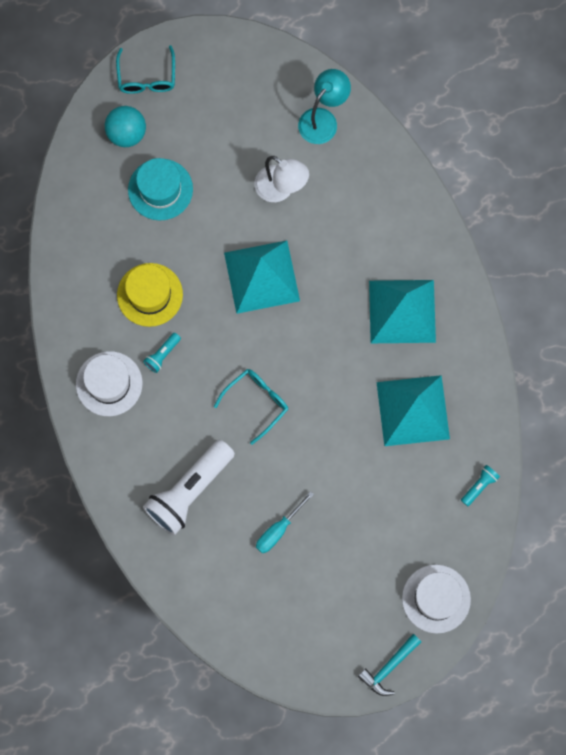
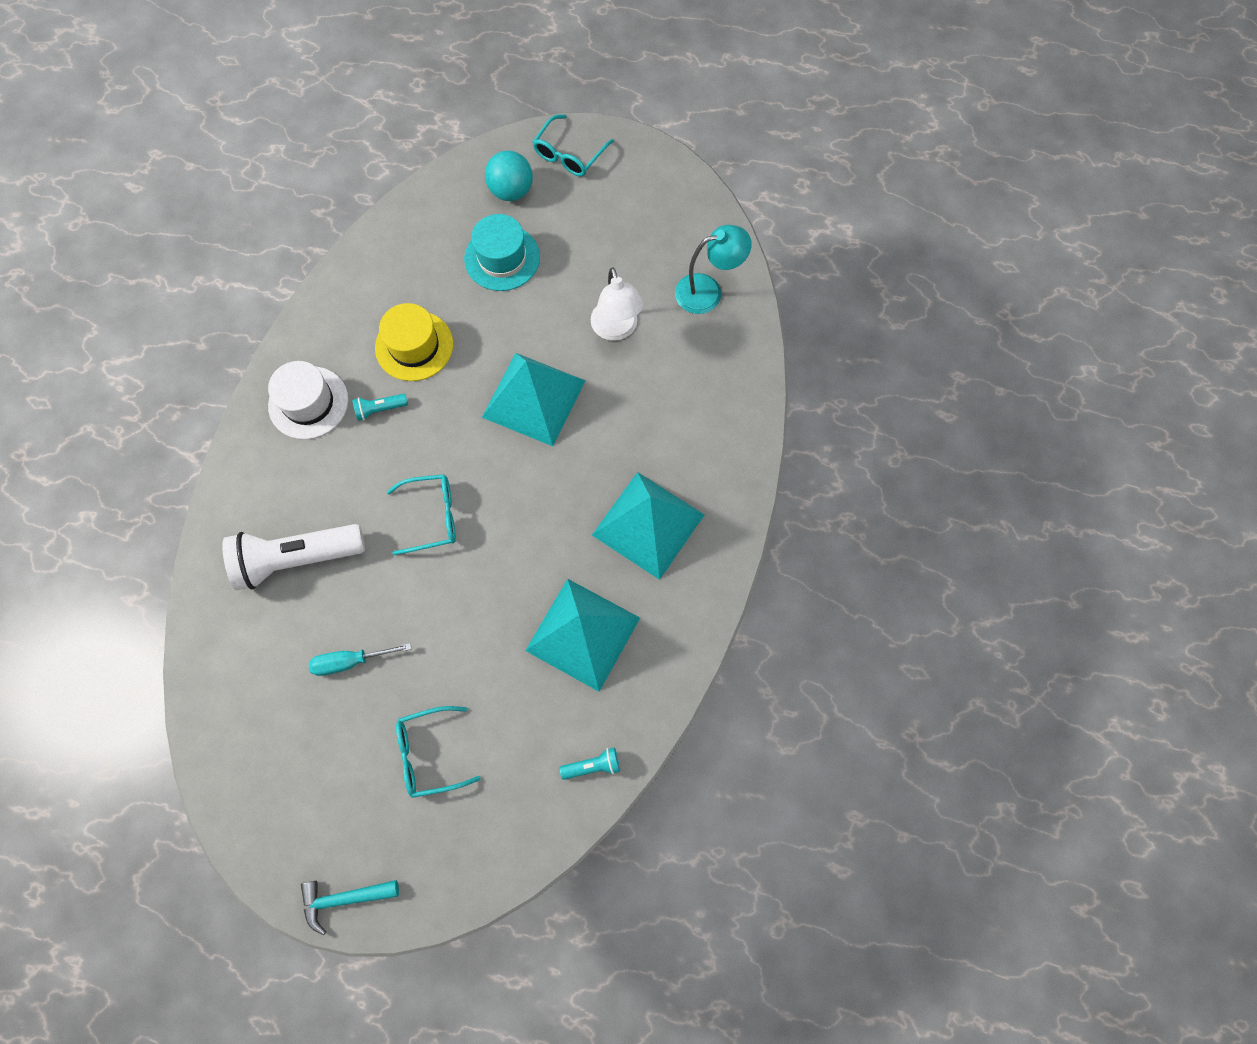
camera: 35 degrees right, 5 degrees down
white hat [402,565,471,634] -> none
none -> turquoise glasses [396,706,481,798]

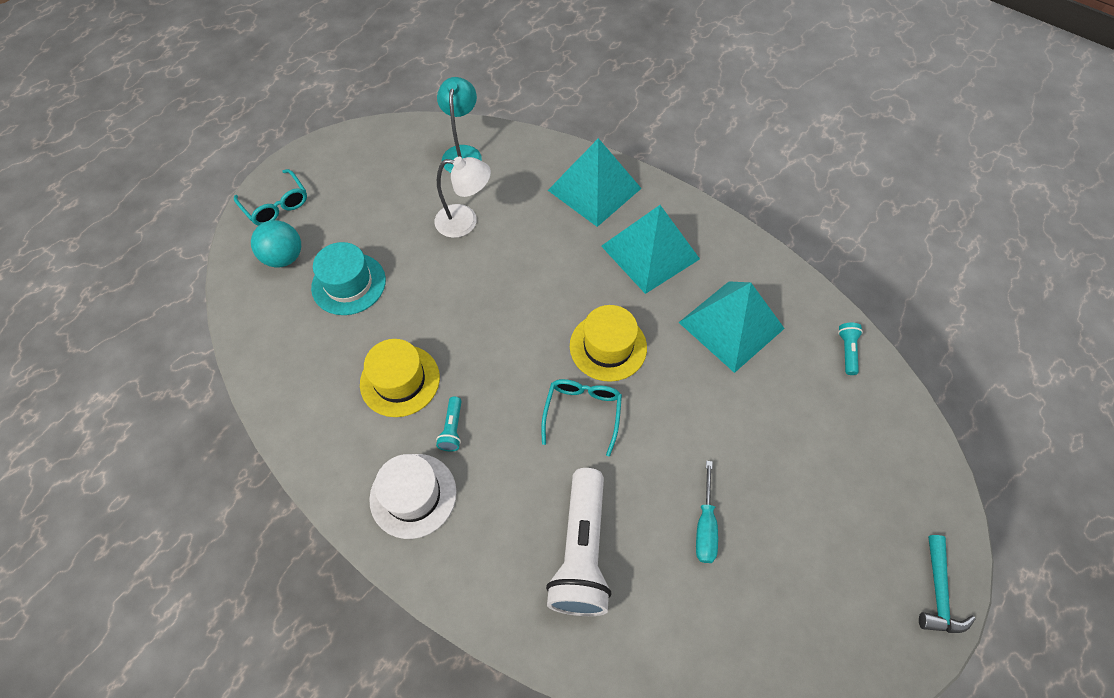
camera: 70 degrees left, 10 degrees down
turquoise glasses [396,706,481,798] -> none
turquoise pyramid [482,353,586,446] -> turquoise pyramid moved to [548,138,642,227]
none -> yellow hat [570,305,647,382]

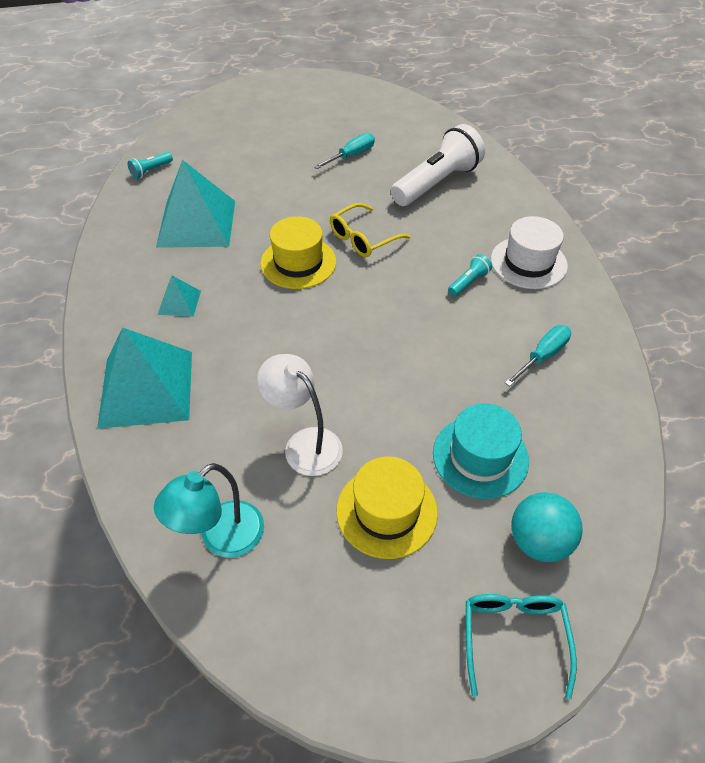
camera: 140 degrees left, 10 degrees down
yellow hat [360,339,440,417] -> yellow hat moved to [336,457,438,559]
turquoise glasses [541,379,622,456] -> yellow glasses [330,203,411,257]
turquoise pyramid [601,205,700,294] -> turquoise pyramid [158,276,201,317], size x0.46
turquoise hammer [919,535,976,633] -> none
none -> turquoise screwdriver [505,325,571,387]

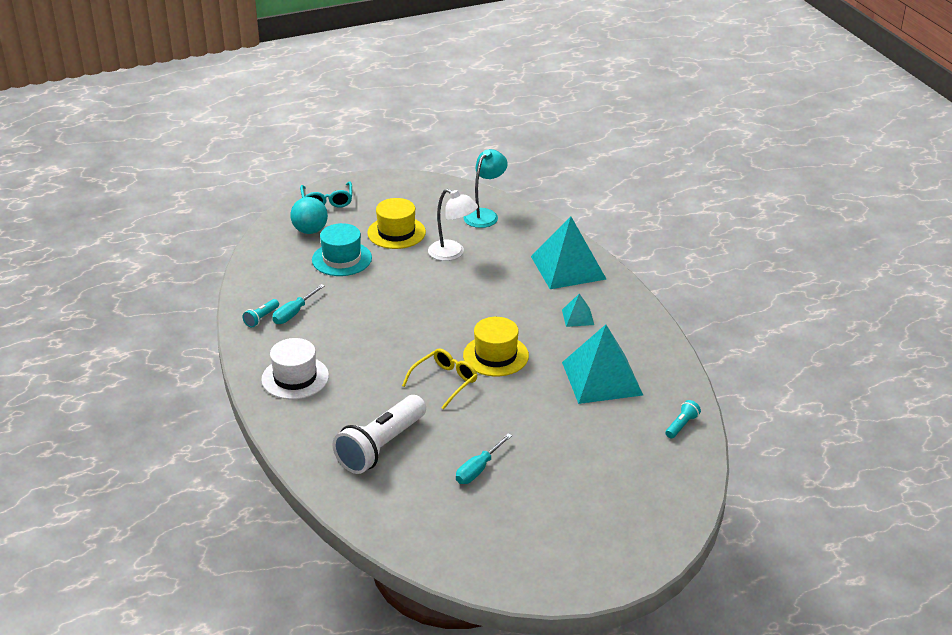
camera: 170 degrees right, 15 degrees down
turquoise flashlight [448,254,492,297] -> turquoise flashlight moved to [243,299,279,328]

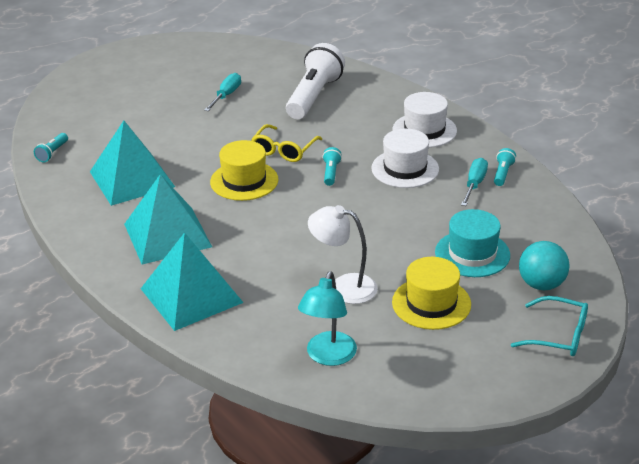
camera: 165 degrees right, 0 degrees up
turquoise glasses [300,181,352,208] -> turquoise glasses turned 135 degrees clockwise [511,296,588,356]
turquoise pyramid [562,294,594,327] -> turquoise pyramid [124,174,212,265], size x2.19
none -> turquoise flashlight [322,147,342,186]
none -> white hat [371,128,439,188]

